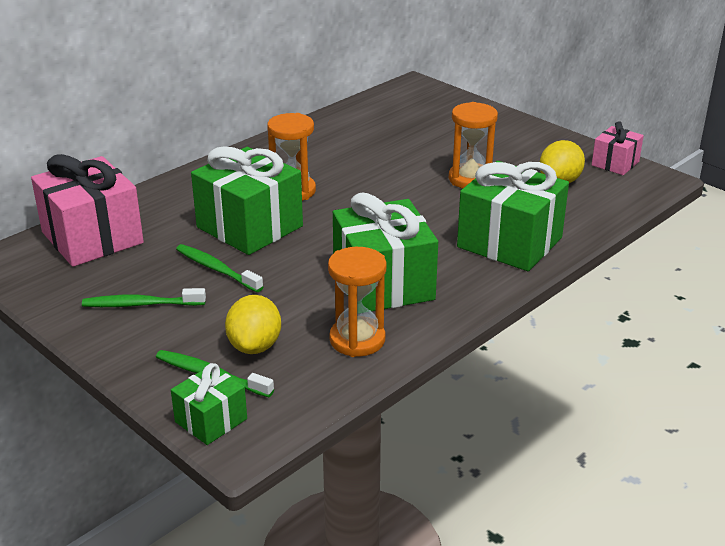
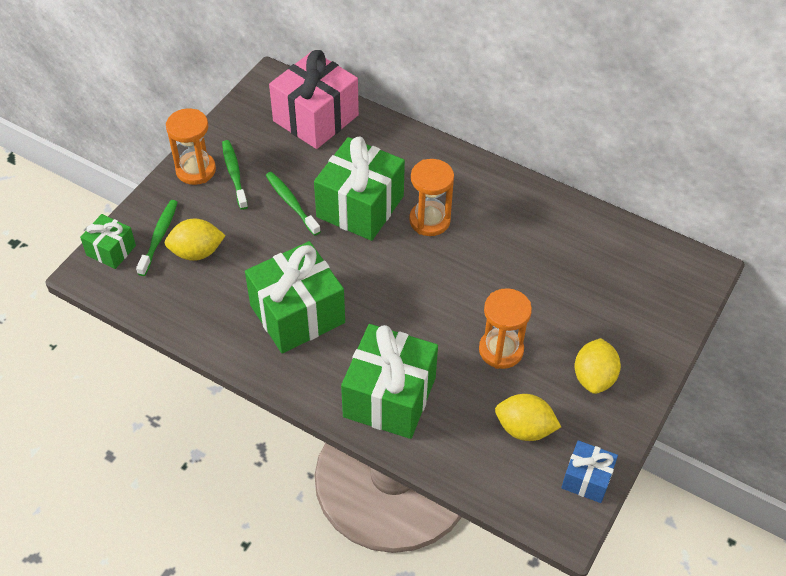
camera: 75 degrees right, 20 degrees up
green toothbrush [176,244,263,292] -> green toothbrush turned 60 degrees counterclockwise [266,172,321,236]
orange hourglass [328,247,387,357] -> orange hourglass moved to [166,108,216,185]
pink gift [592,121,644,175] -> blue gift [561,440,618,503]
none -> yellow lemon [575,338,621,394]

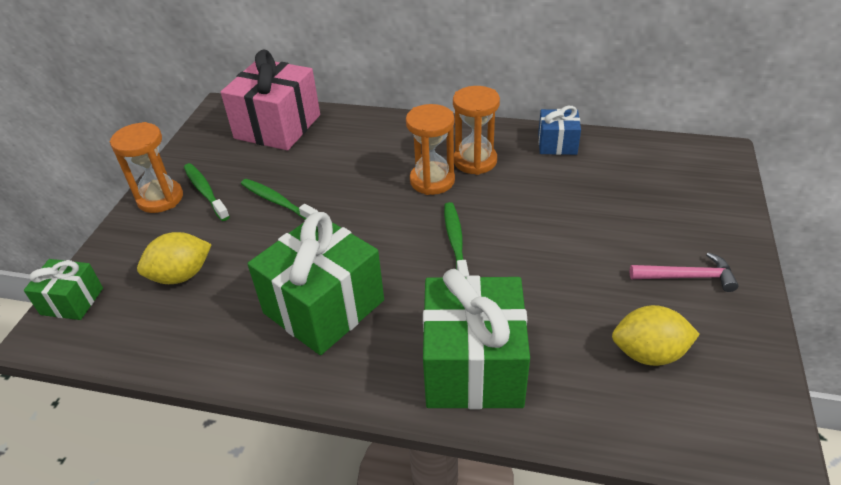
camera: 15 degrees left, 10 degrees down
green toothbrush [136,200,178,276] -> green toothbrush moved to [444,202,469,277]
green gift [314,137,405,241] -> none
orange hourglass [479,288,532,369] -> orange hourglass moved to [453,86,500,175]
blue gift [561,440,618,503] -> blue gift moved to [538,106,581,155]
yellow lemon [575,338,621,394] -> pink hammer [630,252,739,292]

